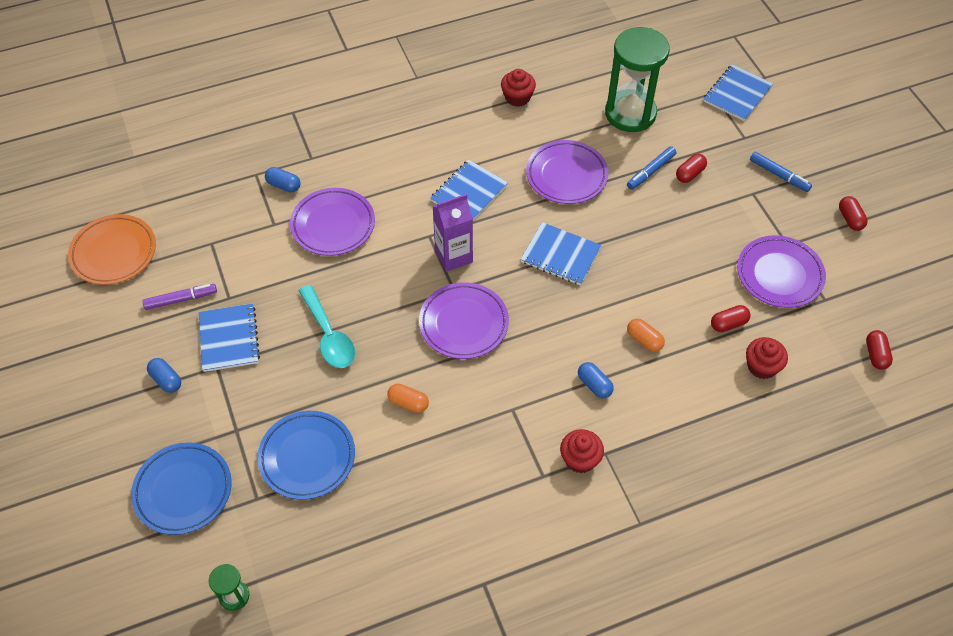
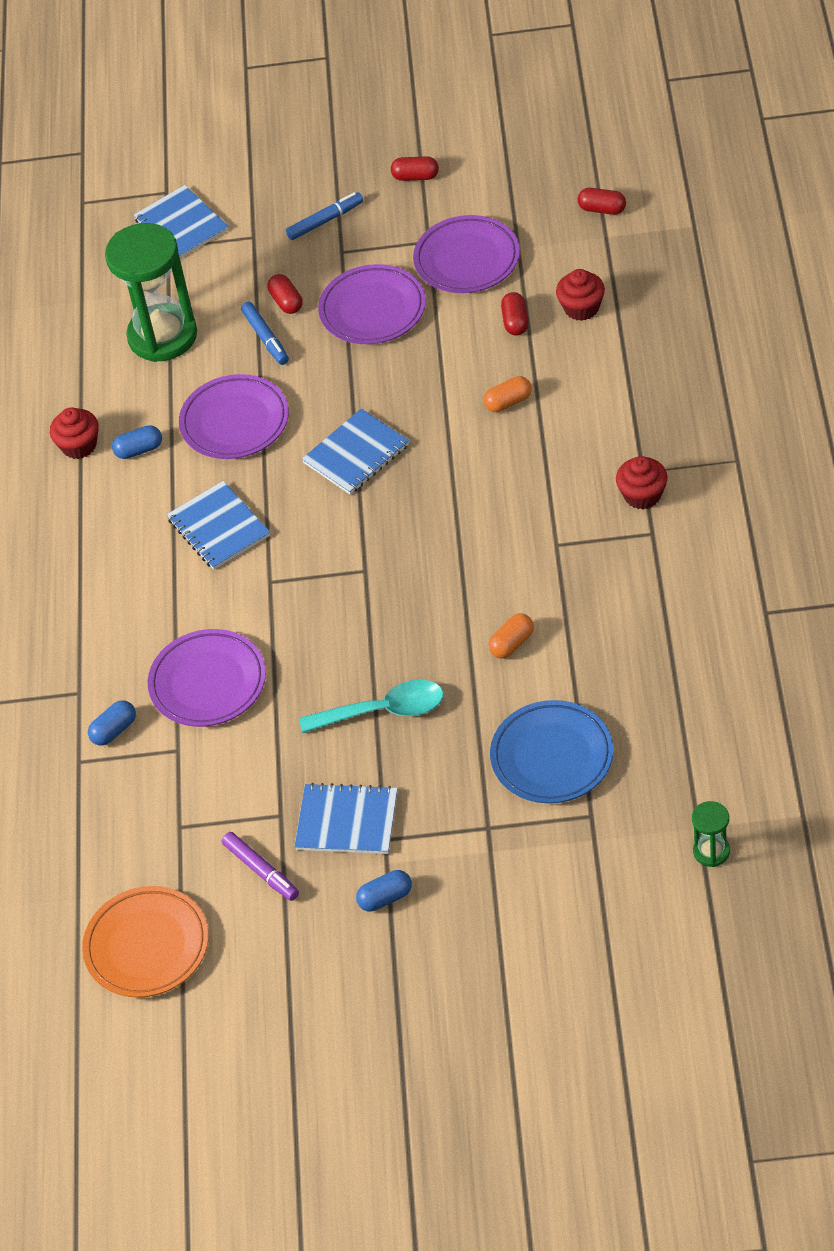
camera: 65 degrees left, 5 degrees down
blue plate [131,442,232,535] -> none
purple marker [142,284,217,310] -> purple marker turned 135 degrees clockwise [222,832,299,901]
purple plate [419,282,509,359] -> purple plate moved to [318,264,426,344]
purple carton [433,194,473,272] -> none
blue capsule [578,362,614,398] -> blue capsule moved to [112,425,162,459]

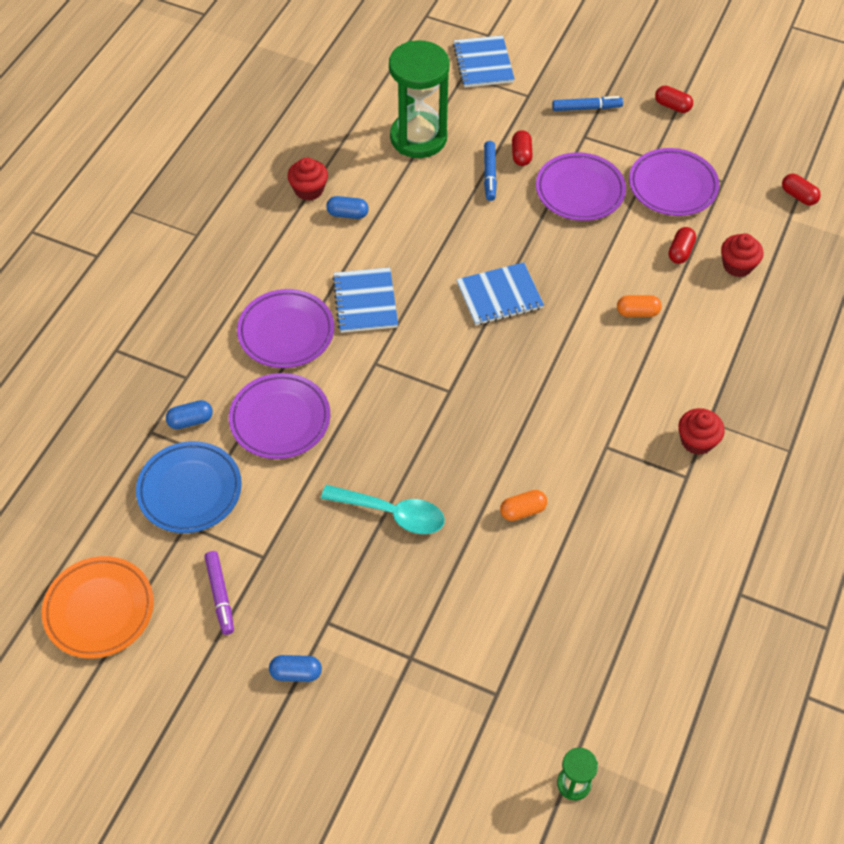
camera: 20 degrees right, 5 degrees up
purple plate [179,374,289,459] -> purple plate moved to [237,289,334,368]
blue notebook [294,783,398,854] -> none
blue plate [490,700,613,803] -> blue plate moved to [136,441,242,533]

